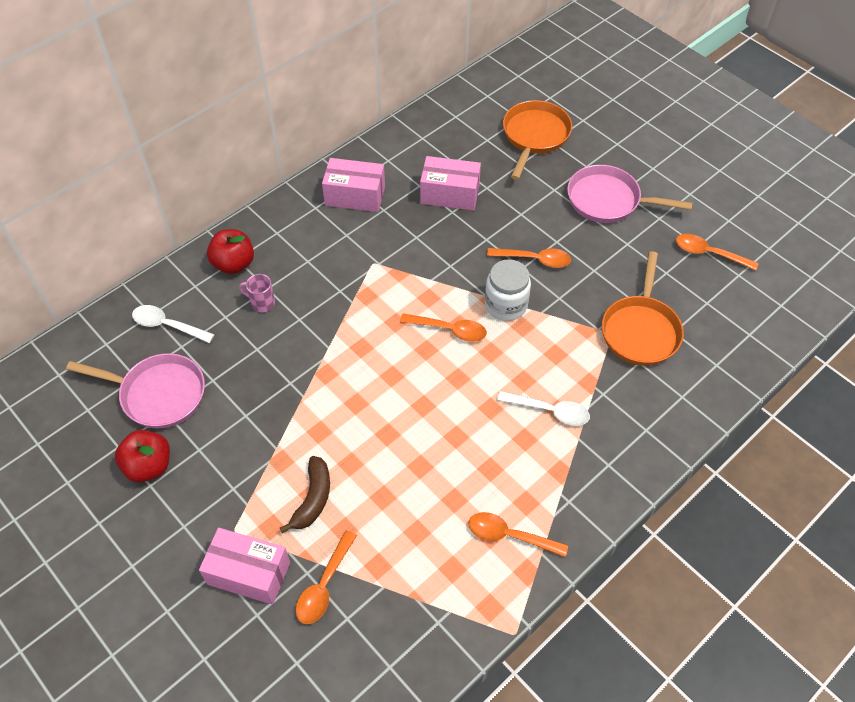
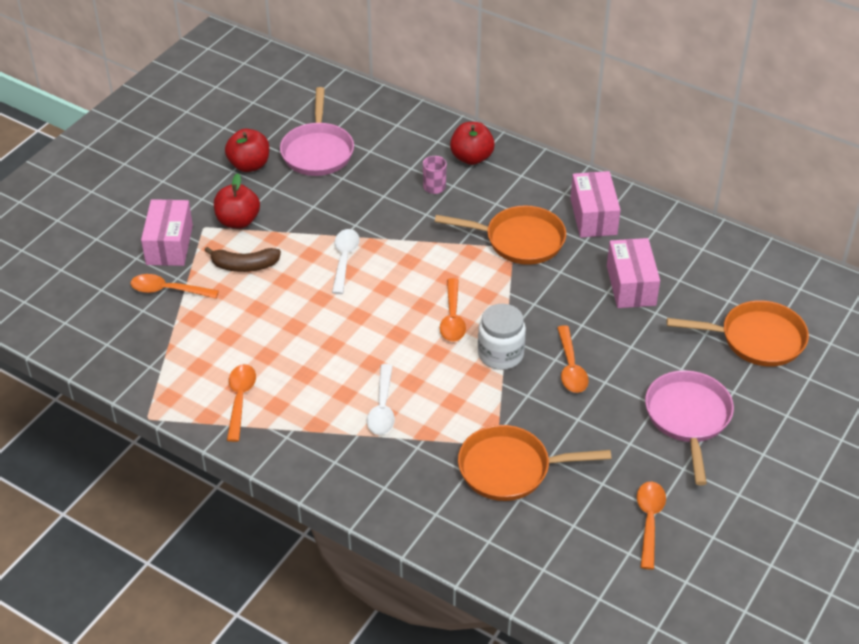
camera: 75 degrees right, 10 degrees down
white spoon [132,305,215,343] -> white spoon moved to [332,229,360,294]
none -> red apple [214,173,260,229]
none -> orange pan [435,206,566,265]

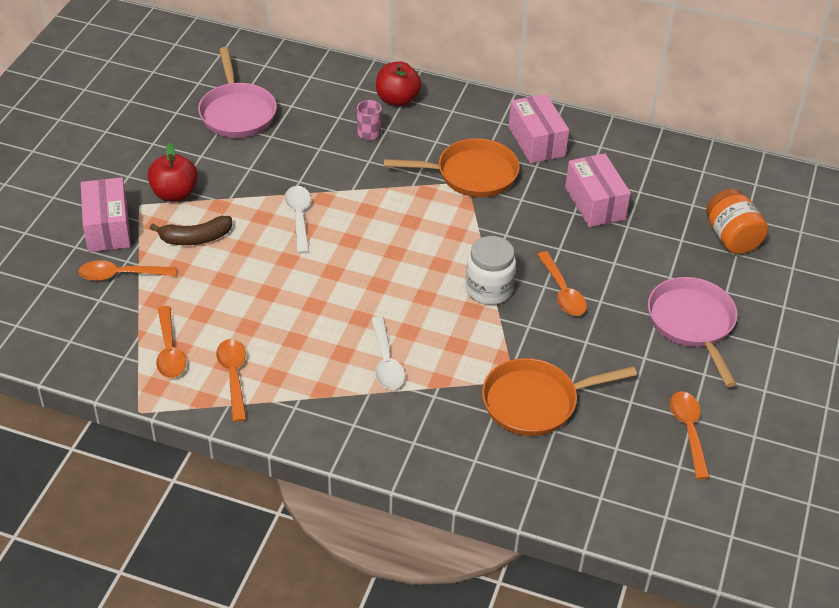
camera: 15 degrees left, 0 degrees up
red apple [225,129,269,172] -> none
orange spoon [440,278,466,342] -> orange spoon moved to [156,306,186,378]
orange pan [667,300,809,367] -> orange jar [706,189,768,254]

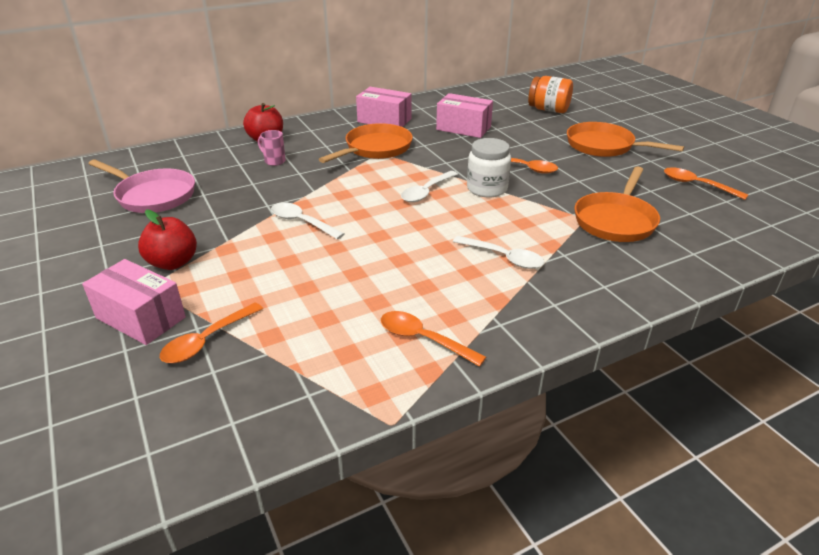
camera: 45 degrees left, 10 degrees down
brown banana [150,216,232,245] -> none
orange spoon [156,306,186,378] -> none
pink pan [648,277,738,387] -> orange pan [567,122,684,157]
none -> white spoon [401,171,458,202]

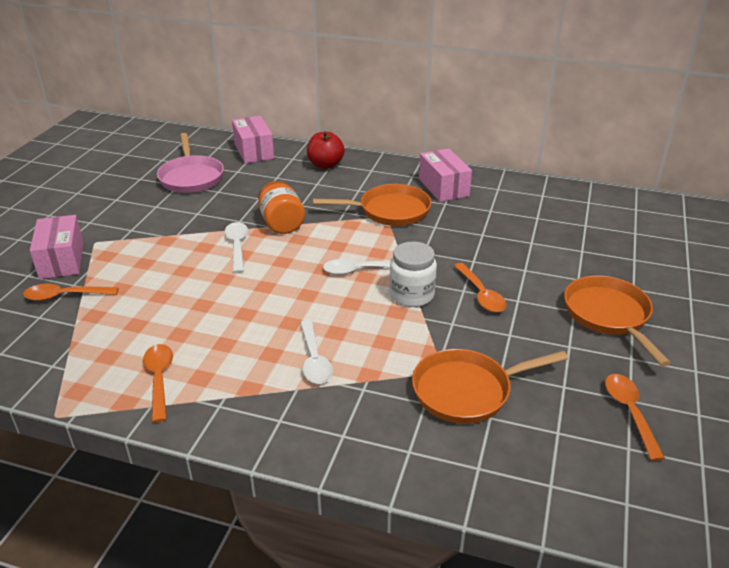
camera: 45 degrees right, 0 degrees up
red apple [138,210,197,270] -> none
pink mug [258,130,286,166] -> none
pink box [436,93,493,138] -> pink box moved to [232,116,274,163]
orange jar [528,76,573,113] -> orange jar moved to [258,181,305,234]

